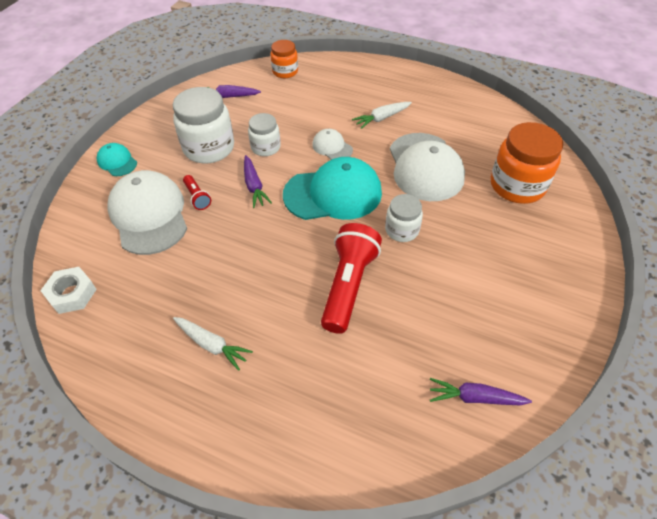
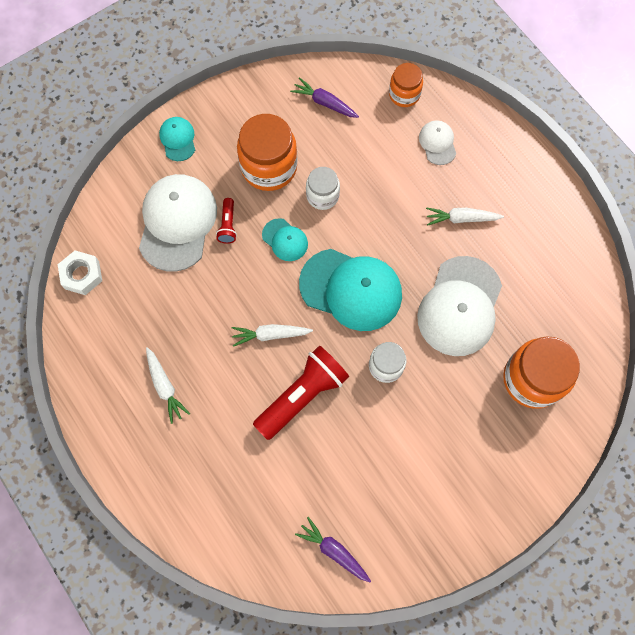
camera: 30 degrees right, 20 degrees up
white jar [173,87,234,164] -> orange jar [237,114,298,191]
purple carrot [244,155,272,208] -> turquoise cap [262,218,308,261]
white cap [312,129,353,160] -> white cap moved to [419,120,456,165]
none -> white carrot [232,324,313,347]

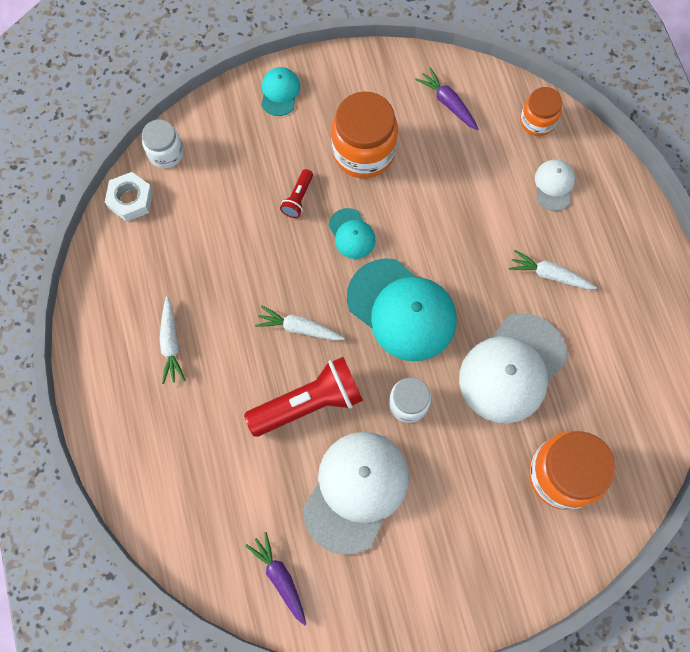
camera: 20 degrees right, 0 degrees up
white cap [139,174,217,272] -> white cap moved to [302,432,409,555]
white jar [306,167,340,210] -> white jar moved to [142,119,184,168]

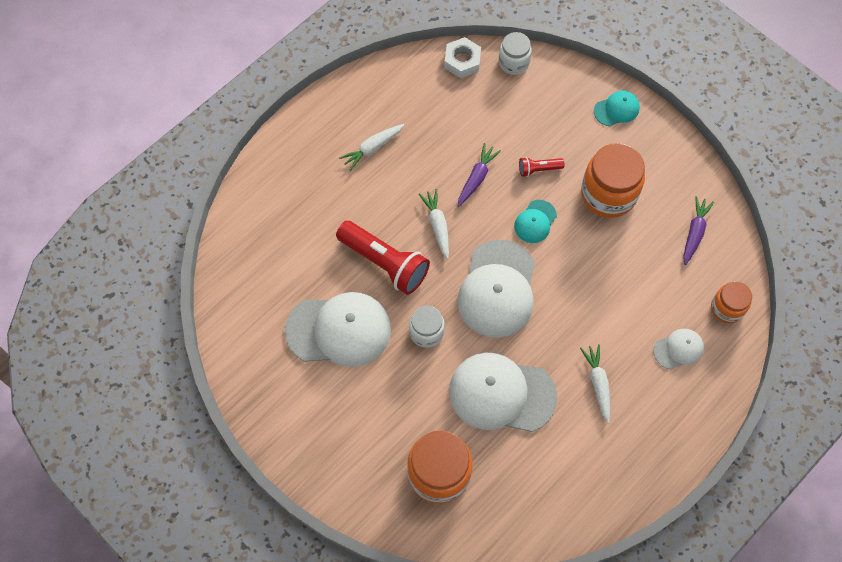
camera: 60 degrees right, 5 degrees down
purple carrot [245,532,306,626] -> purple carrot moved to [458,143,501,207]
turquoise cap [347,258,457,361] -> white cap [457,240,535,338]

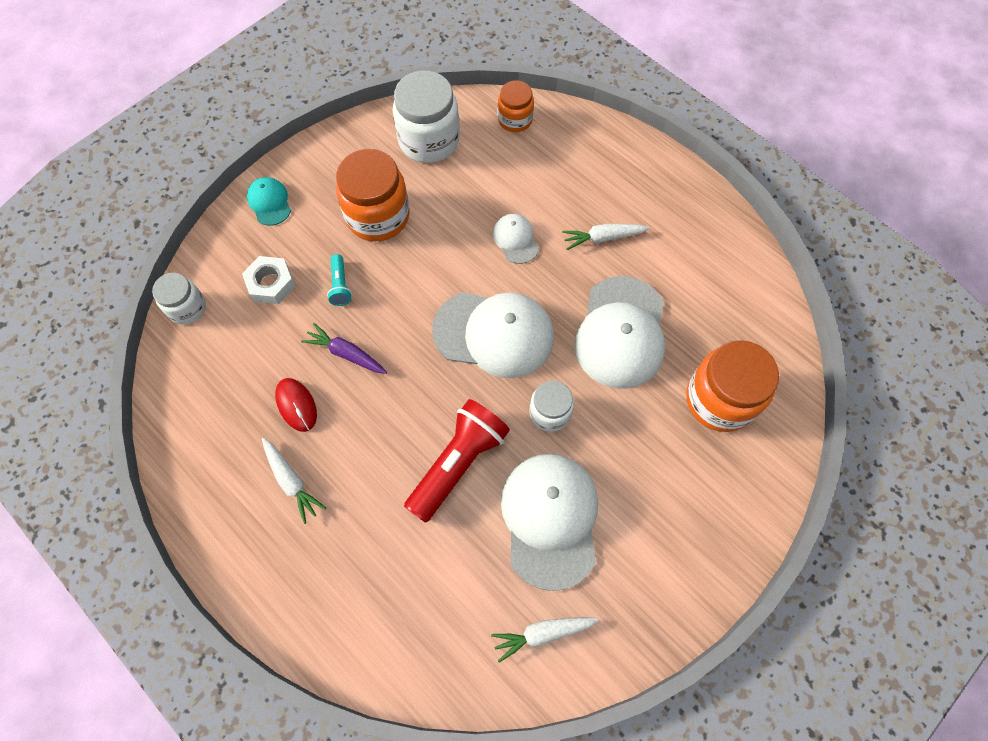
camera: 90 degrees left, 0 degrees up
white carrot [419,189,449,259] -> white carrot moved to [491,617,599,662]
white nut [444,37,481,78] -> white nut moved to [242,256,296,304]
turquoise cap [514,200,557,243] -> none
red flashlight [519,157,564,177] -> turquoise flashlight [327,254,352,306]
white cap [654,329,704,369] -> white cap moved to [493,214,539,264]
purple carrot [683,196,714,265] -> white jar [392,71,460,163]
none -> red mouse [275,378,317,432]

